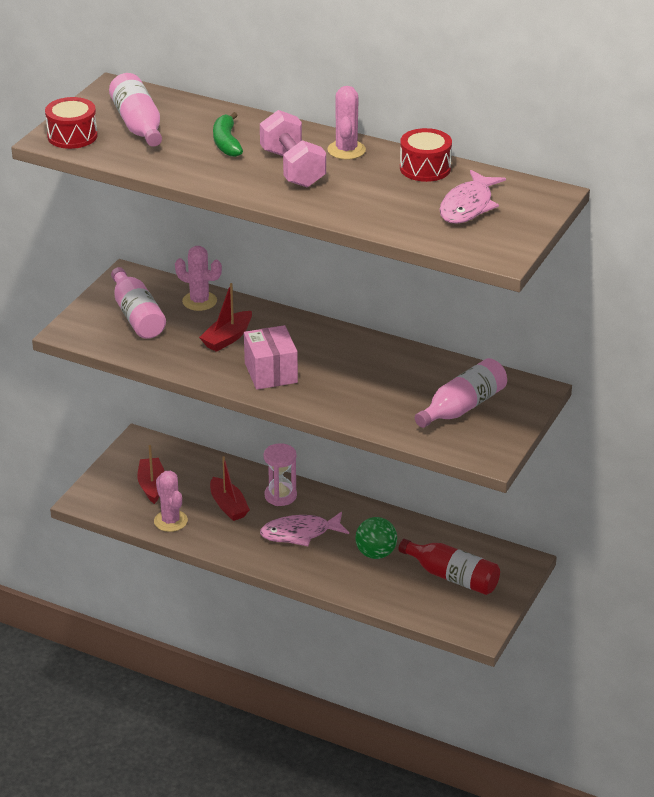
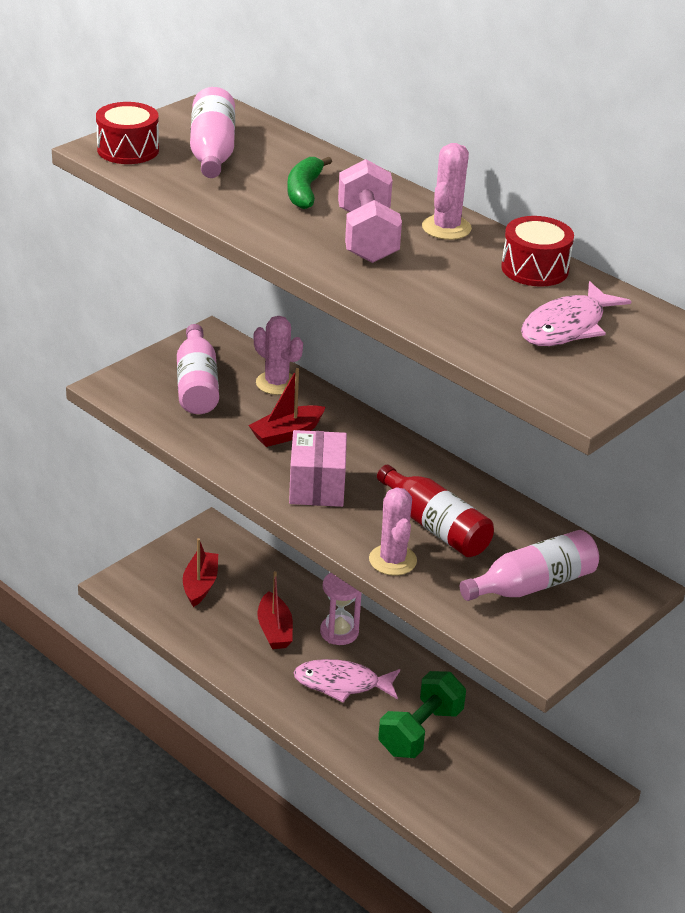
camera: 15 degrees right, 0 degrees up
pink cactus [154,471,188,532] -> pink cactus moved to [369,487,417,575]
green ball [355,517,397,559] -> green dumbbell [378,671,466,758]
red bottle [398,539,500,595] -> red bottle moved to [377,465,494,557]

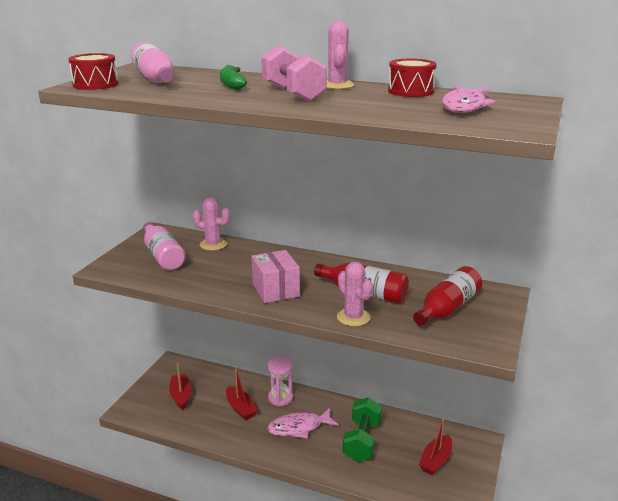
camera: 20 degrees left, 10 degrees down
red boat [248,368,325,447] -> red boat moved to [419,418,452,475]
pink bottle [460,530,599,601] -> red bottle [413,266,482,326]

